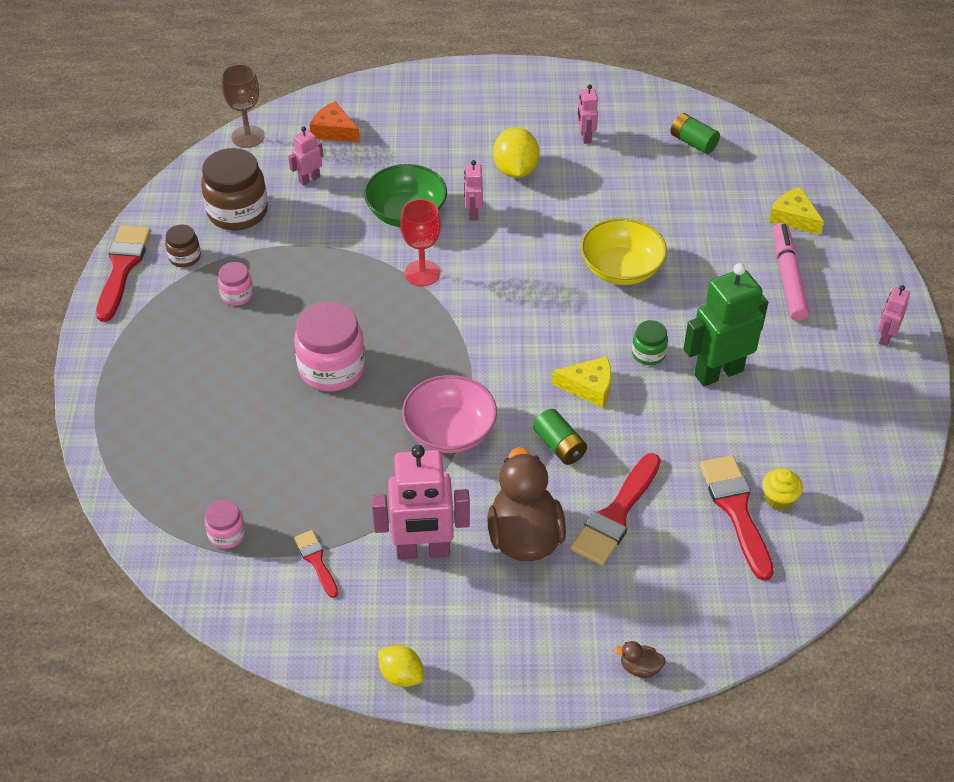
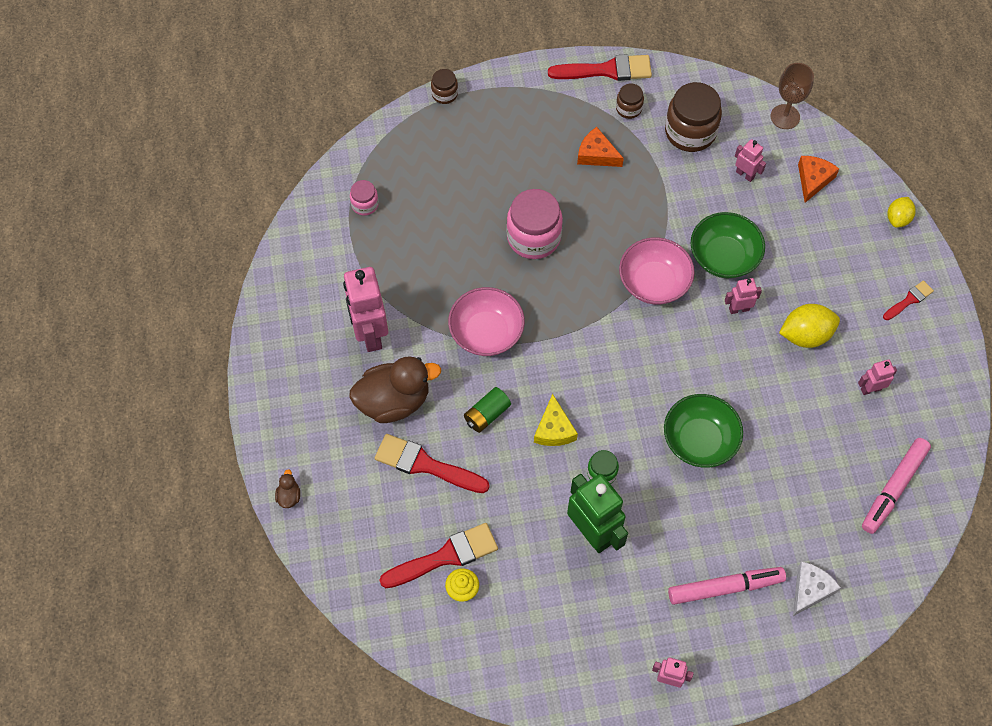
camera: 80 degrees right, 15 degrees up
pink jar [218,262,254,306] -> orange cheese [577,127,624,167]
red brush [294,530,338,598] -> red brush moved to [883,280,934,320]
yellow lemon [378,645,424,687] -> yellow lemon moved to [888,197,916,228]
red goblet [400,199,441,286] -> pink bowl [619,237,695,305]
yellow bowl [581,218,667,285] -> green bowl [664,394,743,468]
green battery [671,113,720,154] -> pink marker [862,438,931,534]
yellow cheese [769,187,824,235] -> white cheese [793,561,841,616]
none -> brown jar [431,69,458,104]

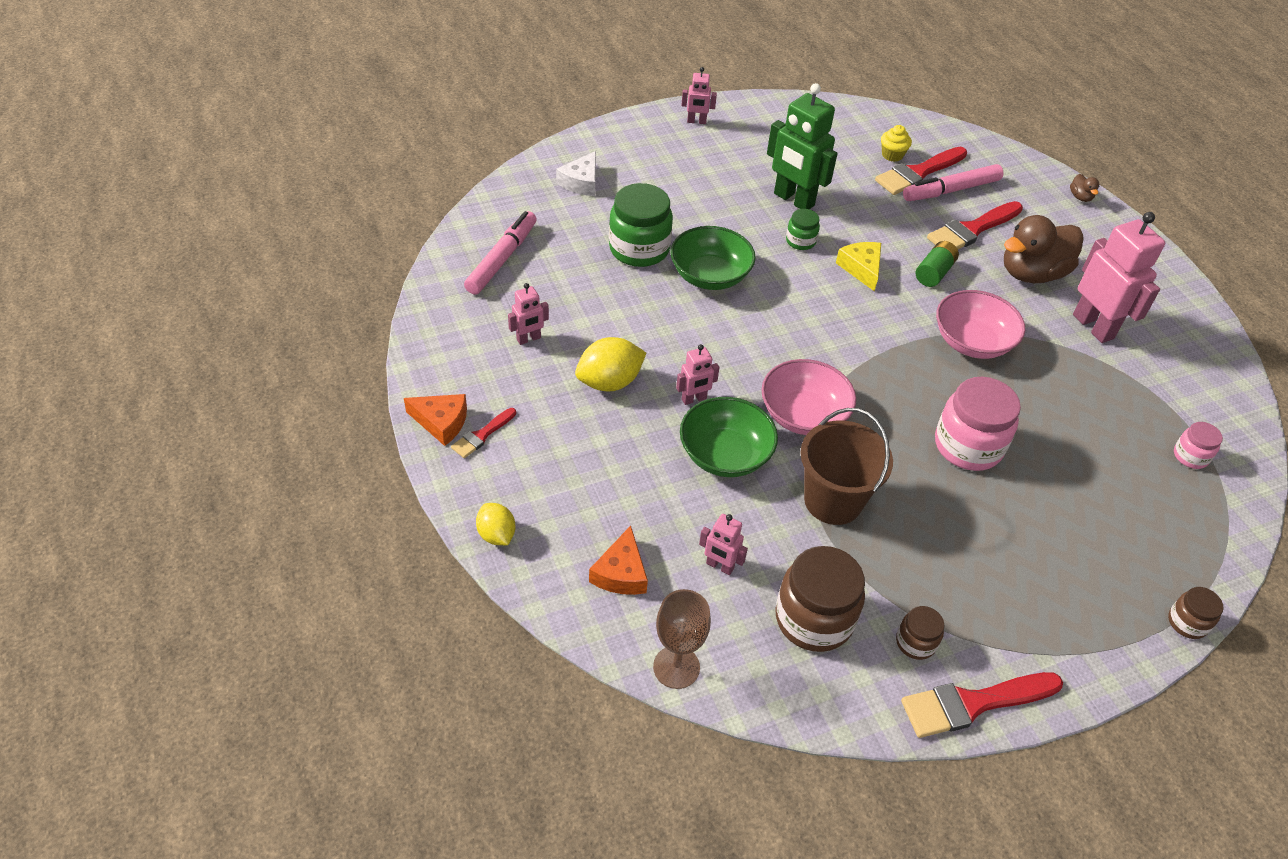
camera: 165 degrees right, 15 degrees down
red brush [375,434,490,493] -> red brush turned 135 degrees clockwise [927,201,1023,249]
orange cheese [577,127,624,167] -> orange cheese moved to [404,394,467,446]
pink marker [668,567,786,605] -> pink marker moved to [903,164,1003,201]
yellow lemon [888,197,916,228] -> yellow lemon turned 45 degrees counterclockwise [476,503,515,545]
none -> green jar [609,183,673,267]
none -> brown bucket [800,408,893,525]

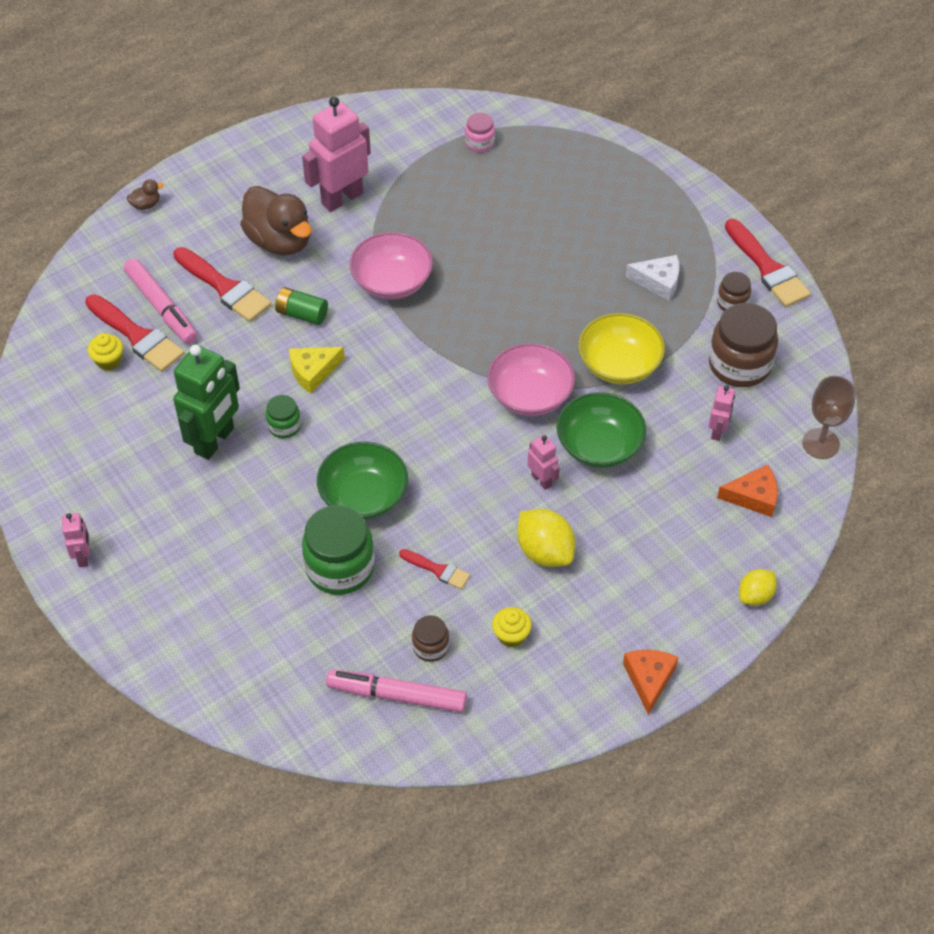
camera: 100 degrees left, 5 degrees up
red brush [451,408,516,458] -> red brush moved to [399,549,470,589]
pink robot [508,283,549,345] -> yellow cupcake [492,607,532,648]
white cheese [556,151,596,196] -> white cheese moved to [625,255,680,301]
brown bucket [800,408,893,525] -> yellow bowl [578,313,665,385]
pink jar [935,377,1021,471] -> none
brown jar [1168,587,1224,639] -> brown jar moved to [412,615,449,662]

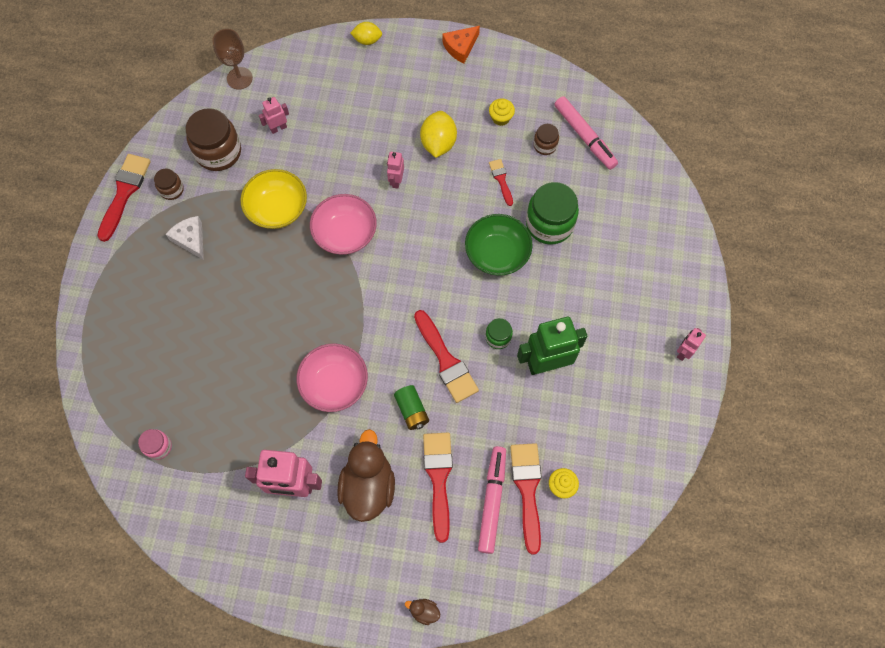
camera: 135 degrees left, 15 degrees up
yellow cheese [289,347,345,393] -> red brush [414,310,479,403]
green bowl [557,392,646,468] -> none
orange cheese [717,464,778,517] -> none

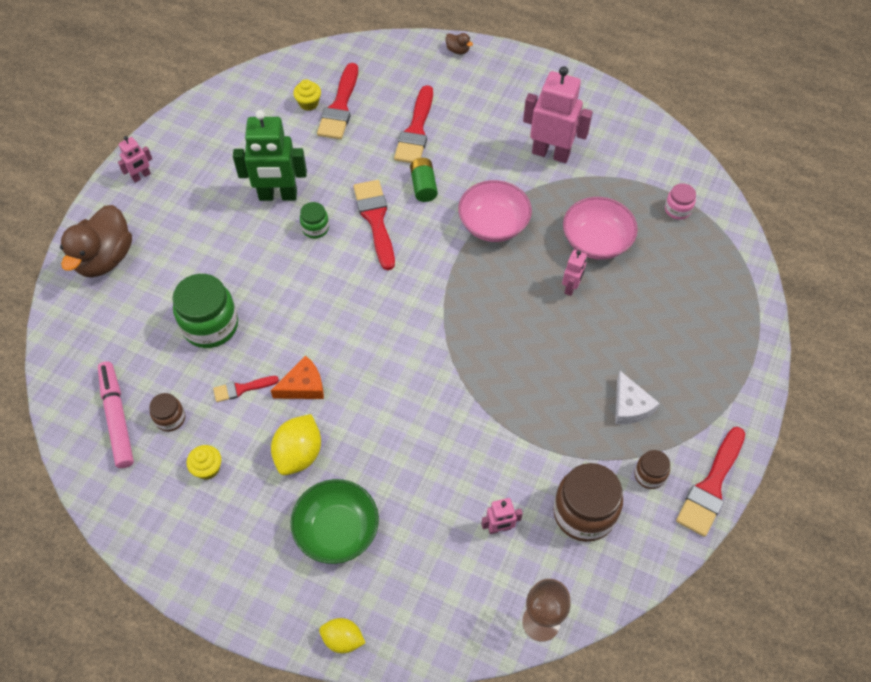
camera: 165 degrees left, 10 degrees down
yellow bowl [240,169,307,229] -> none
pink bowl [310,194,377,255] -> pink bowl moved to [563,197,638,260]
brown duck [337,429,395,522] -> brown duck moved to [60,205,132,278]
pink robot [387,152,404,189] -> pink robot moved to [562,250,587,296]
orange cheese [442,26,480,63] -> orange cheese moved to [270,355,324,399]
green bowl [465,214,533,276] -> green bowl moved to [290,479,379,564]
pink marker [478,446,506,554] -> none
red brush [489,159,513,206] -> red brush turned 75 degrees clockwise [213,376,279,402]

